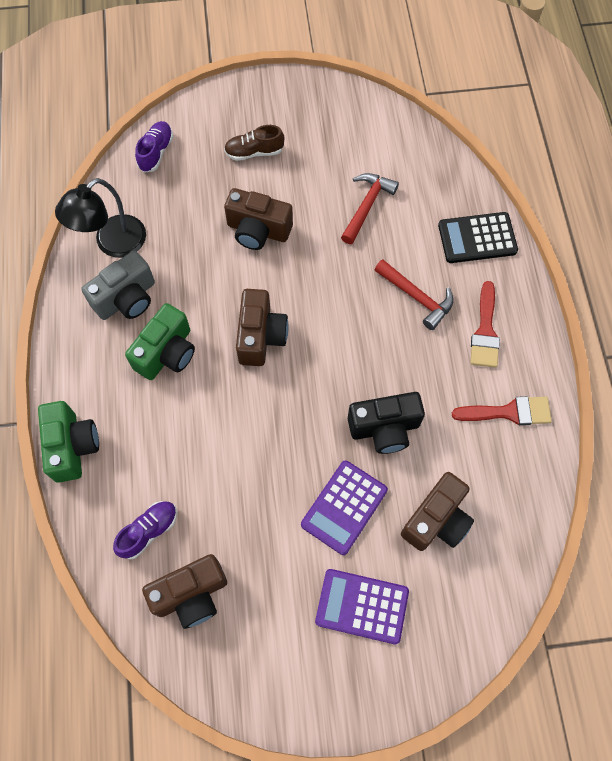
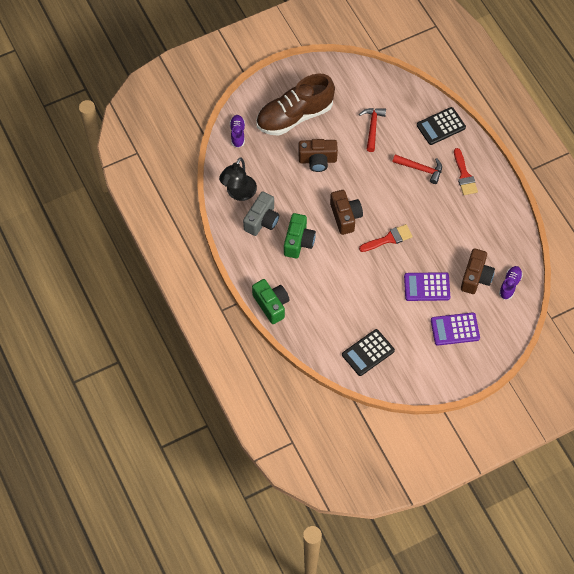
camera: 20 degrees left, 5 degrees down
purple shoe [113,501,177,559] -> purple shoe moved to [499,266,523,300]
brown camera [142,554,227,629] -> black calculator [342,329,395,376]
brown shoe [224,125,284,161] -> brown shoe [256,74,335,136], size x2.30
purple calculator [301,460,388,555] -> purple calculator turned 75 degrees clockwise [404,272,450,301]
black camera [348,392,425,454] -> none
red brush [452,396,552,425] -> red brush moved to [359,224,413,252]

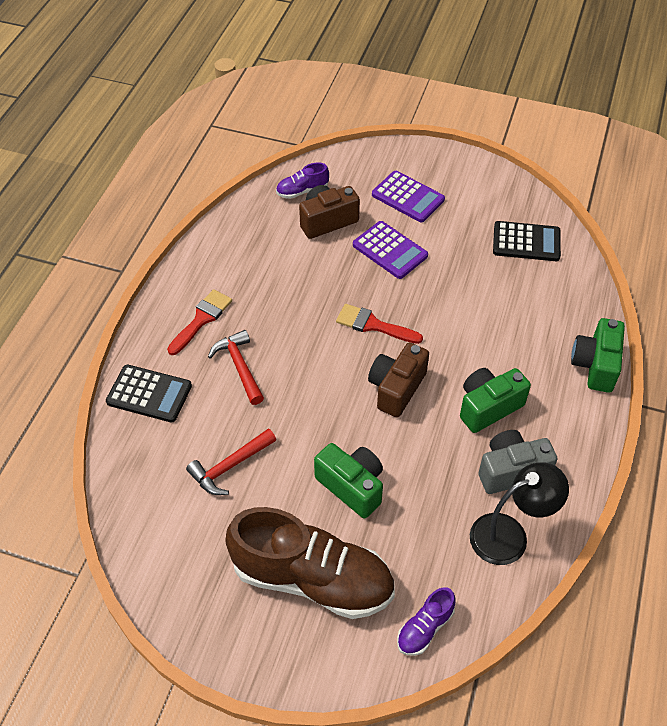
camera: 135 degrees left, 10 degrees down
brown camera [298,139,338,172] -> green camera [314,443,383,518]

